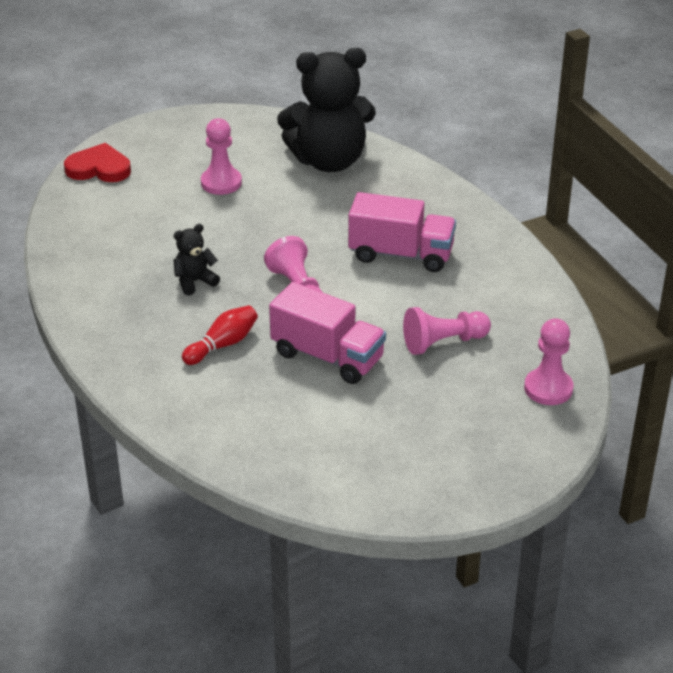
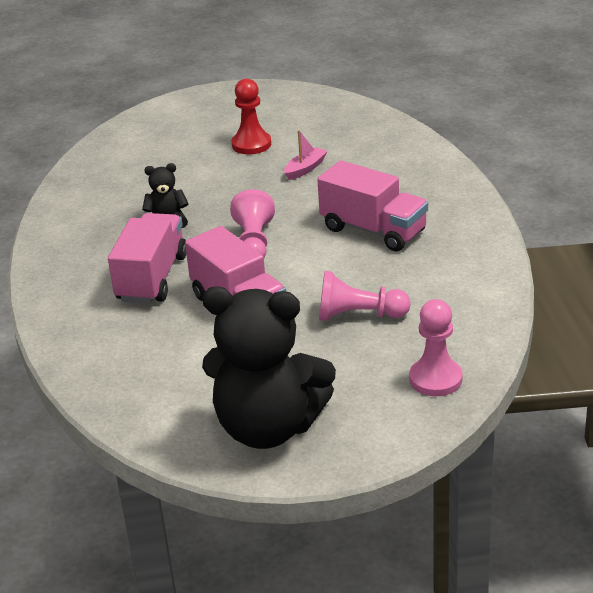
camera: 25 degrees right, 5 degrees down
red heart [64,143,131,182] -> none
red bowling pin [182,305,258,365] -> pink truck [108,213,186,303]
pink pawn [201,118,242,195] -> red pawn [231,79,271,154]
black teddy bear [277,48,376,172] -> black teddy bear moved to [202,286,336,449]
none -> pink boat [284,130,328,180]

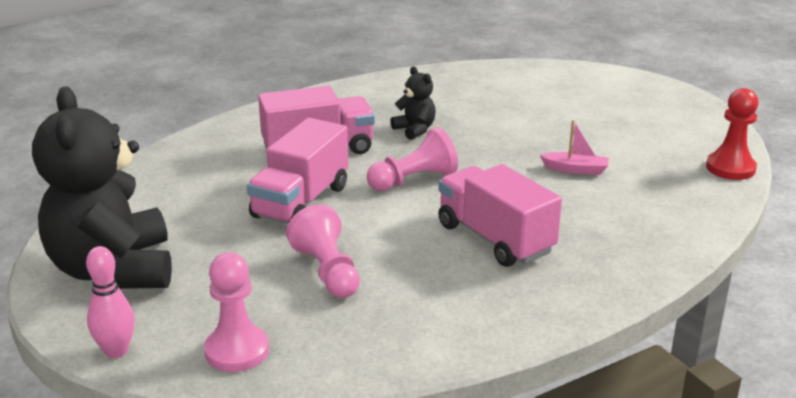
camera: 60 degrees right, 5 degrees down
red pawn [231,79,271,154] -> red pawn moved to [706,88,759,180]
pink truck [317,160,428,251] -> pink truck turned 135 degrees clockwise [438,164,562,267]
none -> pink bowling pin [86,246,135,358]

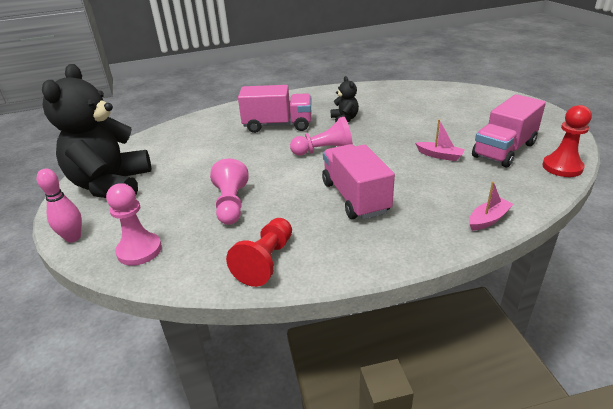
camera: 20 degrees right, 5 degrees up
pink truck [247,118,349,224] -> pink truck moved to [472,94,546,168]
none -> red pawn [226,218,292,287]
none -> pink boat [469,182,514,231]

